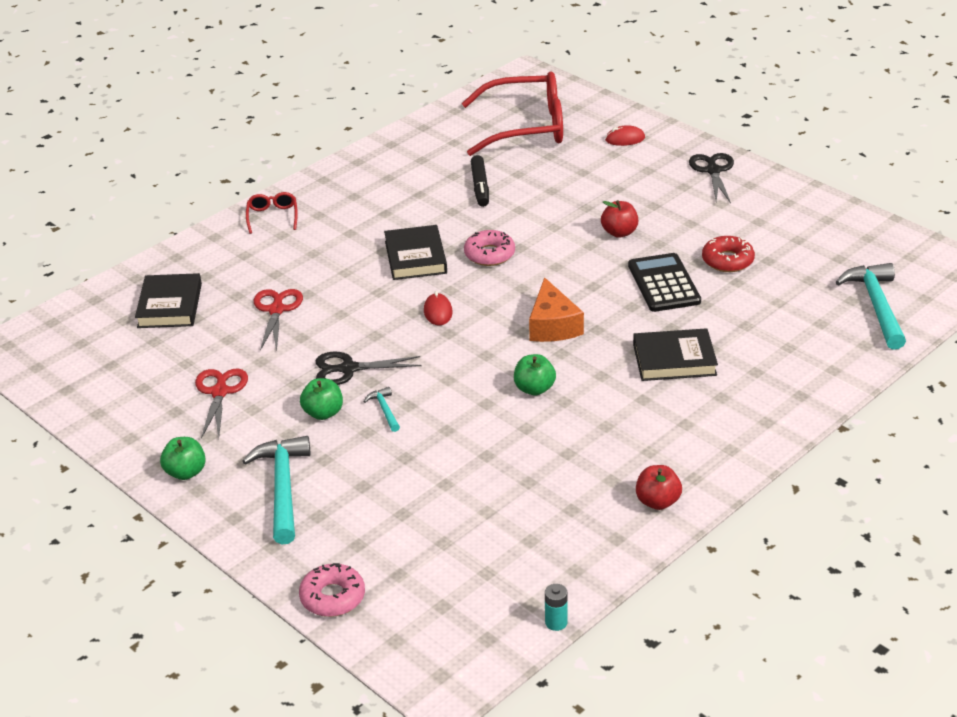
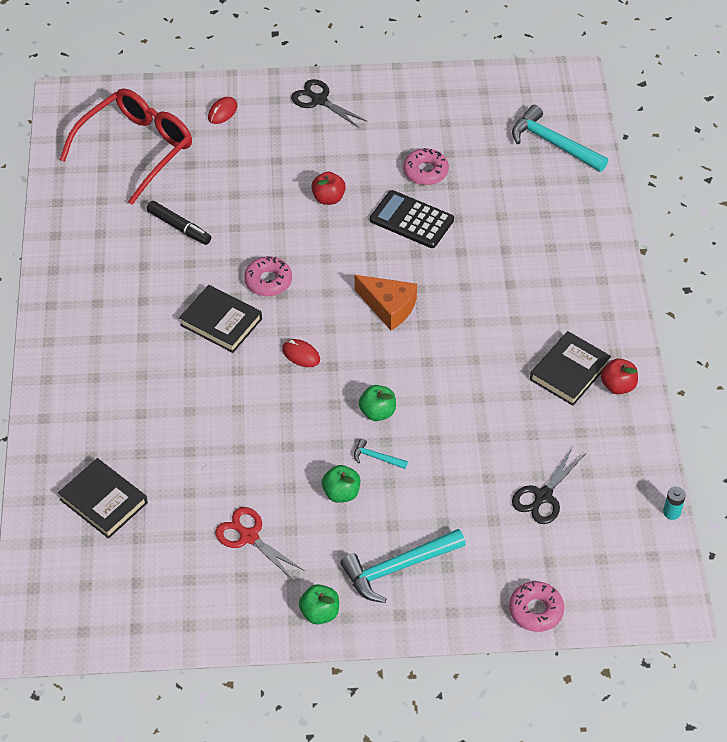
camera: 50 degrees left, 15 degrees up
turquoise hammer [242,436,311,544] -> turquoise hammer turned 60 degrees counterclockwise [340,529,466,603]
red glasses [246,192,298,234] -> none
red scissors [254,289,303,351] -> none
black scissors [316,352,421,385] -> black scissors moved to [512,447,586,524]
green apple [514,354,556,396] -> green apple moved to [359,385,396,421]
black book [633,328,718,381] -> black book moved to [530,331,611,406]
red donut [702,236,755,272] -> pink donut [403,148,449,185]

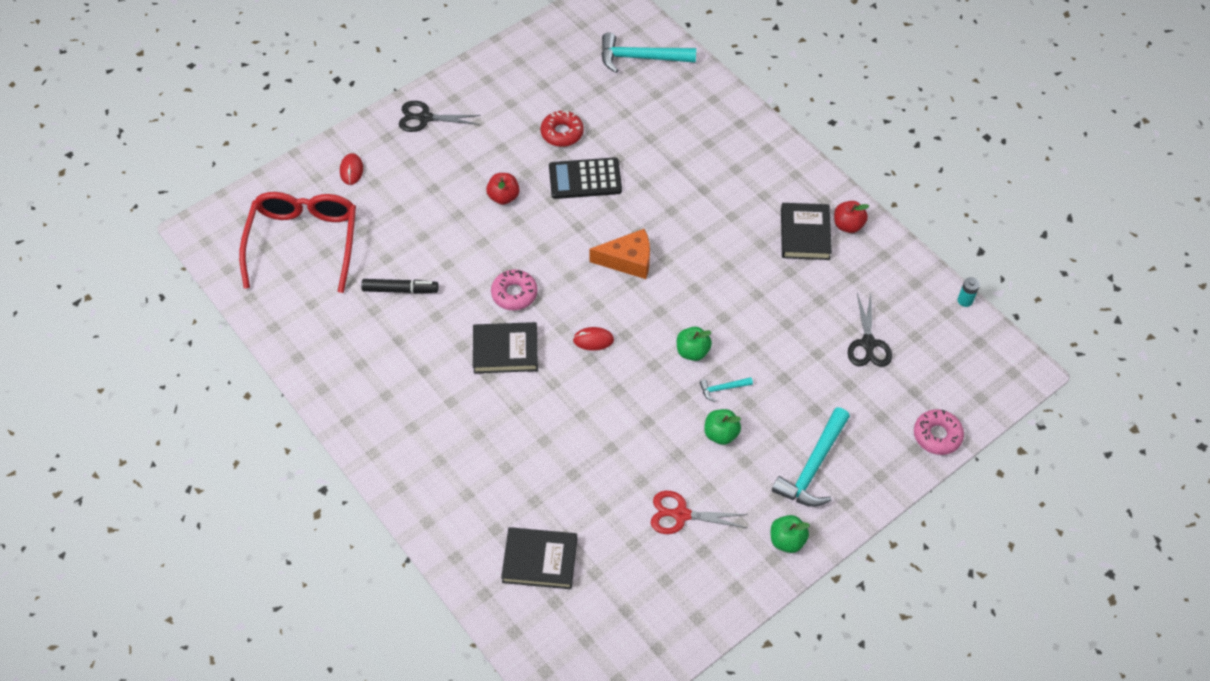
camera: 35 degrees left, 5 degrees up
pink donut [403,148,449,185] -> red donut [541,111,584,147]

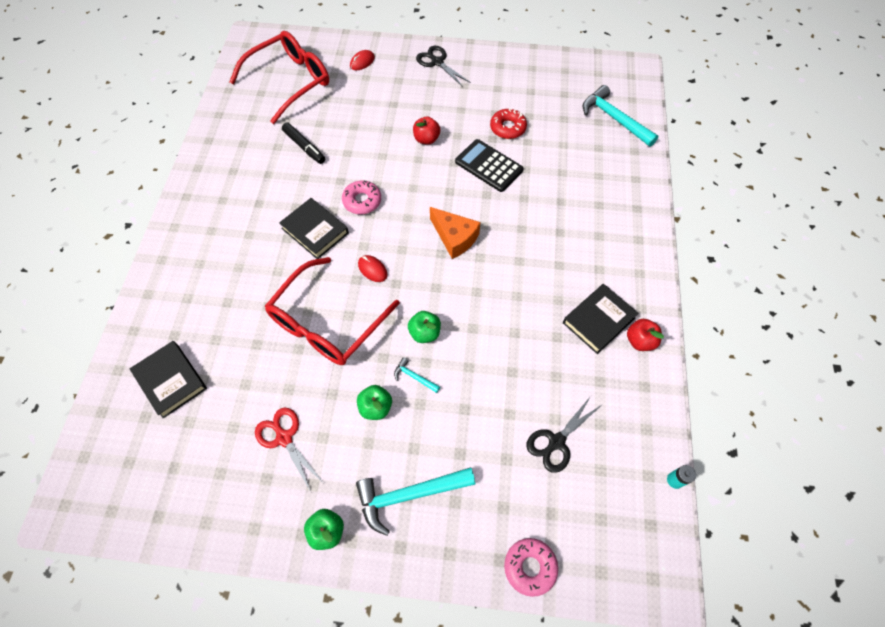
camera: 45 degrees right, 5 degrees up
none -> red glasses [265,257,400,365]

